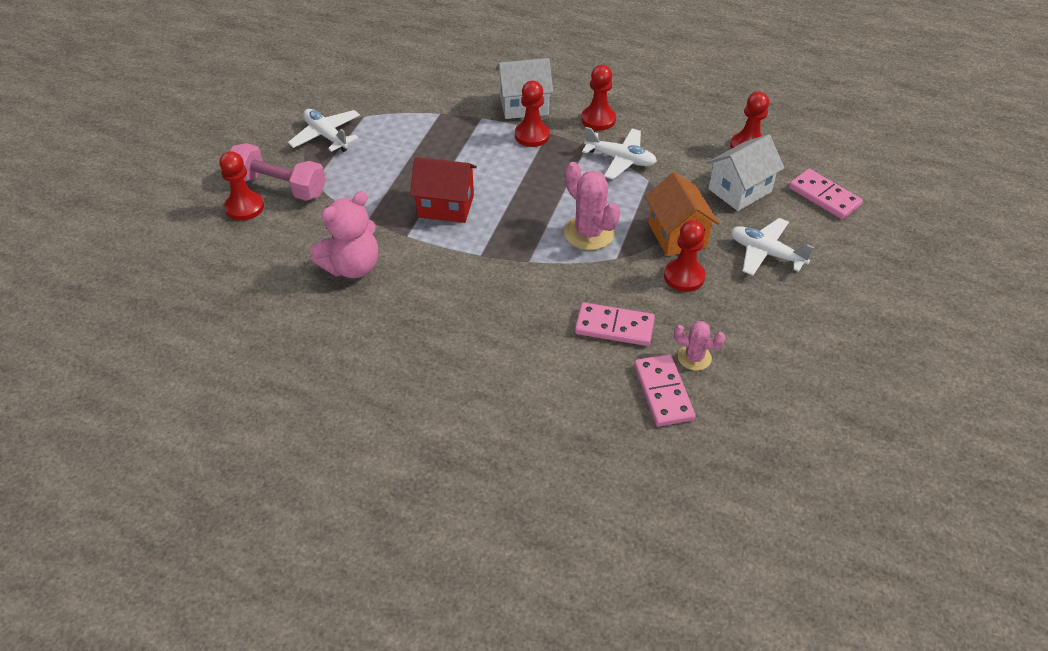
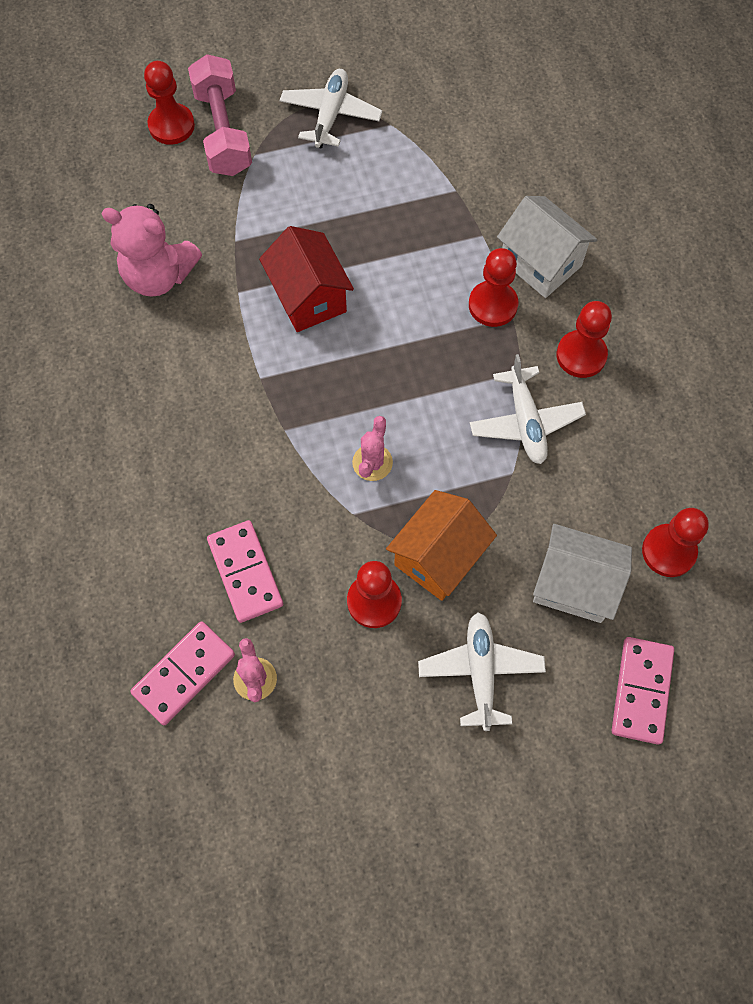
camera: 55 degrees right, 20 degrees up
pink cactus [564,162,620,250] -> pink cactus [352,416,393,481], size x0.60

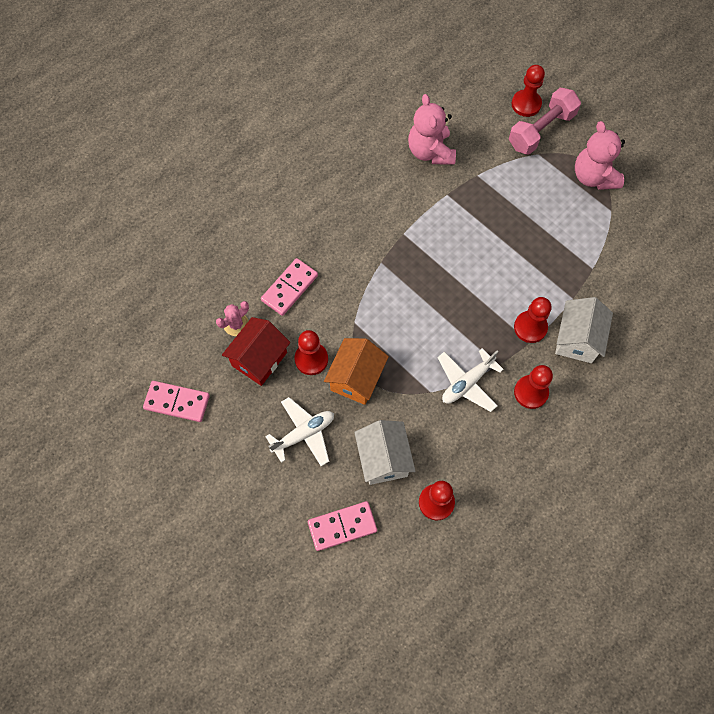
camera: 60 degrees right, 0 degrees up
pink domino [130,621,235,725] -> pink domino moved to [143,381,210,422]
red house [259,226,354,332] -> red house moved to [222,317,290,386]
white plane [280,69,383,149] -> pink teddy bear [575,121,625,190]
pink cactus [352,416,393,481] -> none
orange house [386,490,497,601] -> orange house turned 75 degrees counterclockwise [324,338,389,405]

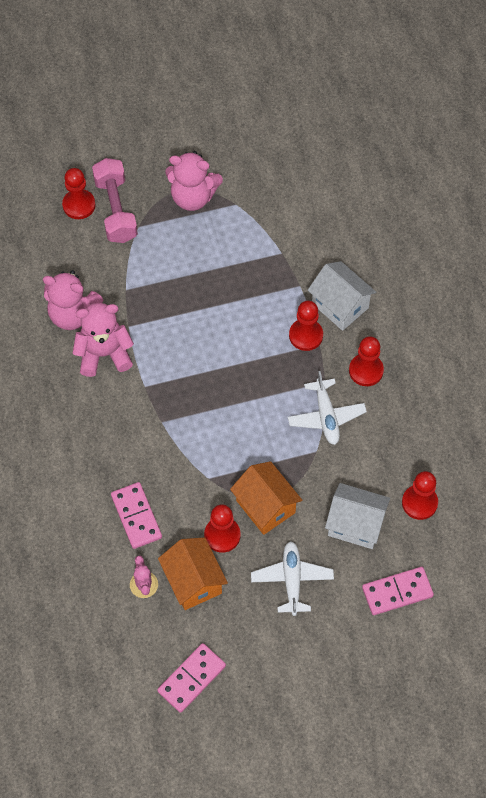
camera: 60 degrees left, 5 degrees down
red house [222,317,290,386] -> orange house [158,537,228,610]
pink domino [308,501,377,551] -> pink domino turned 60 degrees clockwise [362,567,434,615]
none -> pink teddy bear [73,303,134,377]

